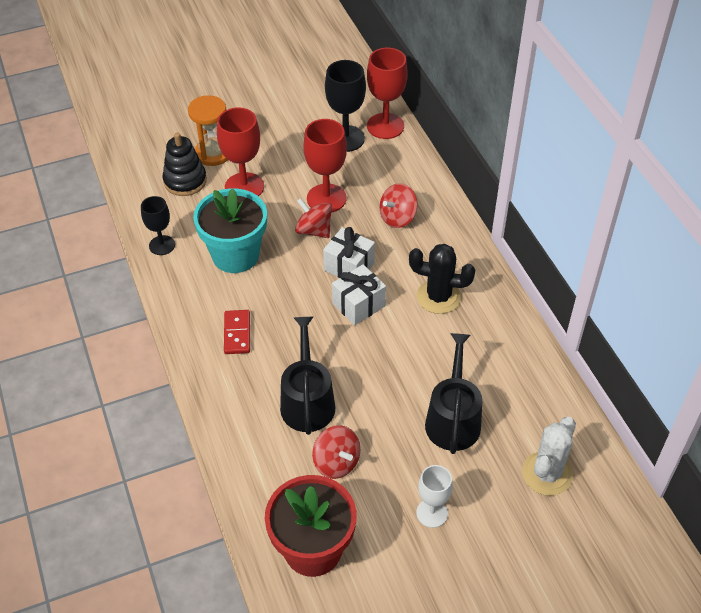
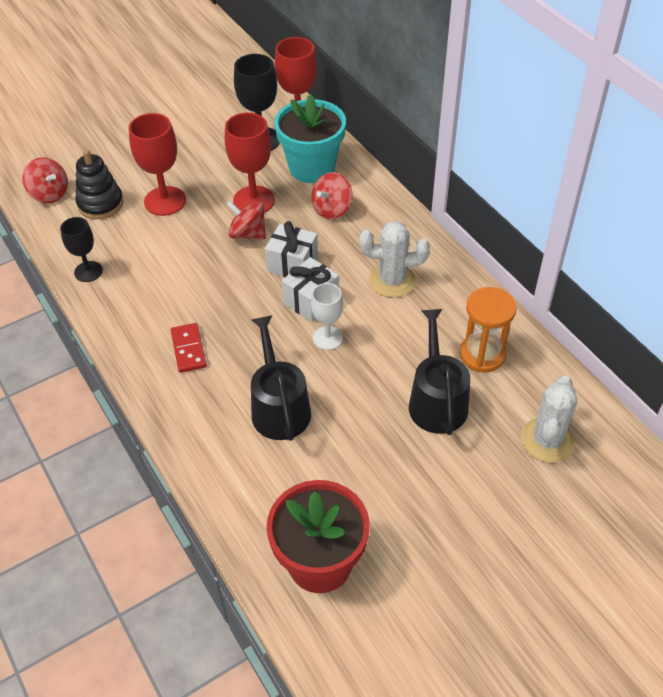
camera: 10 degrees left, 0 degrees up
orange hourglass [188,95,228,166] -> orange hourglass moved to [460,287,517,373]
turquoise flower pot [193,188,267,273] -> turquoise flower pot moved to [274,94,346,183]
red spinning top [312,425,360,479] -> red spinning top moved to [22,157,68,203]
black cactus [409,244,475,314] -> white cactus [359,221,430,298]
white goblet [416,465,453,528] -> white goblet moved to [311,283,343,350]

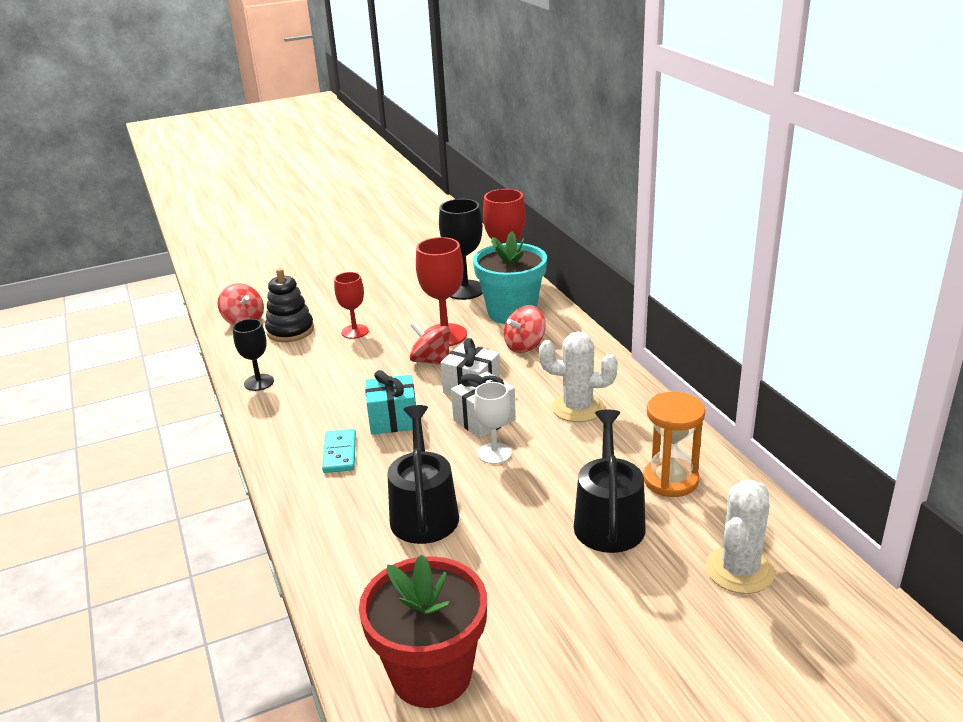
camera: 10 degrees right, 20 degrees down
red goblet [129,113,186,216] -> red goblet [334,272,369,339], size x0.63
red domino [171,323,207,373] -> turquoise domino [322,429,356,473]
none -> turquoise gift [365,370,416,435]

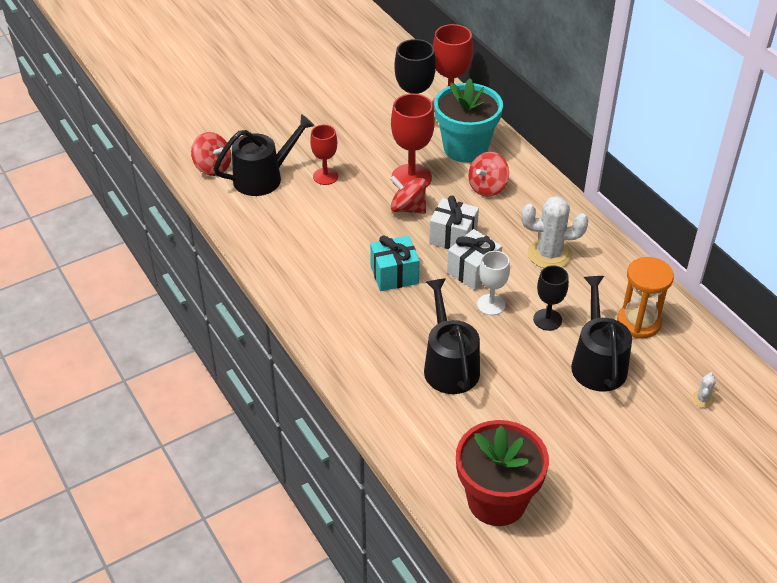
camera: 10 degrees left, 15 degrees up
black goblet [233,319,274,391] -> black goblet moved to [533,265,569,331]
black stacking toy [265,268,314,342] -> black watering can [214,114,314,196]
turquoise domino [322,429,356,473] -> none
white cactus [706,480,775,594] -> white cactus [692,372,716,408], size x0.44

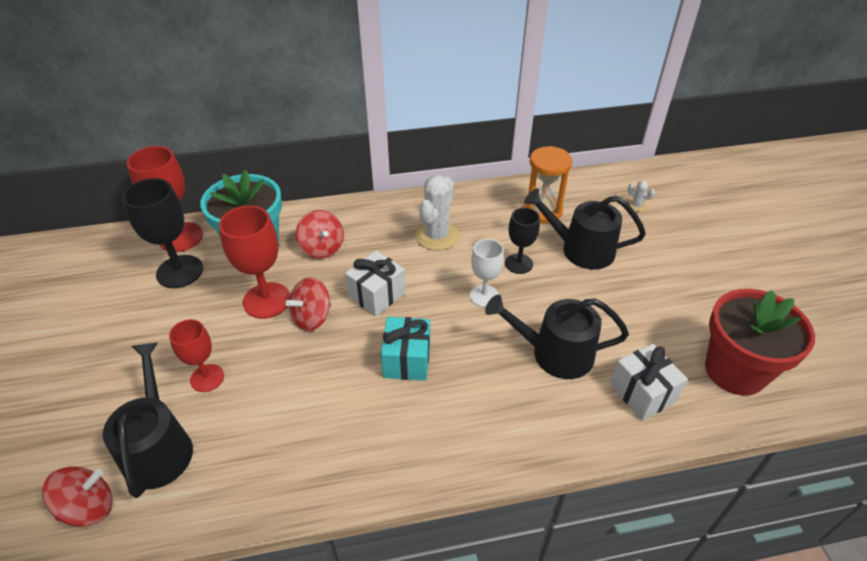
camera: 70 degrees left, 0 degrees up
white gift [447,229,502,290] -> white gift moved to [610,344,688,421]

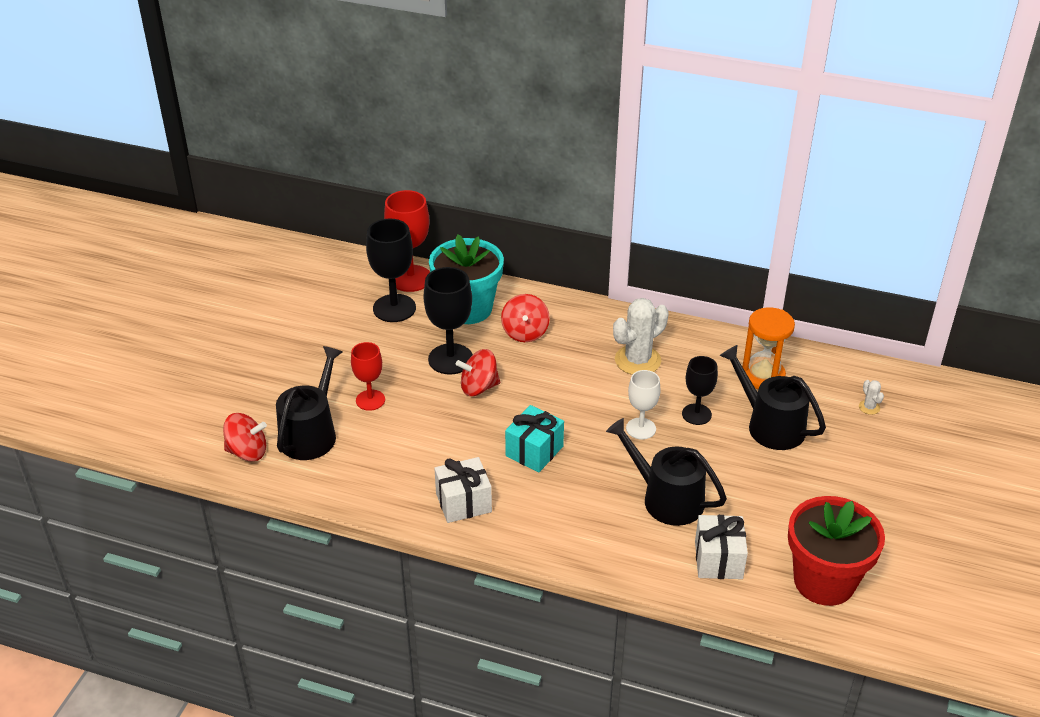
camera: 30 degrees right, 5 degrees down
red goblet [219,206,290,319] -> black goblet [424,267,473,374]
white gift [345,250,406,317] -> white gift moved to [434,457,492,523]

